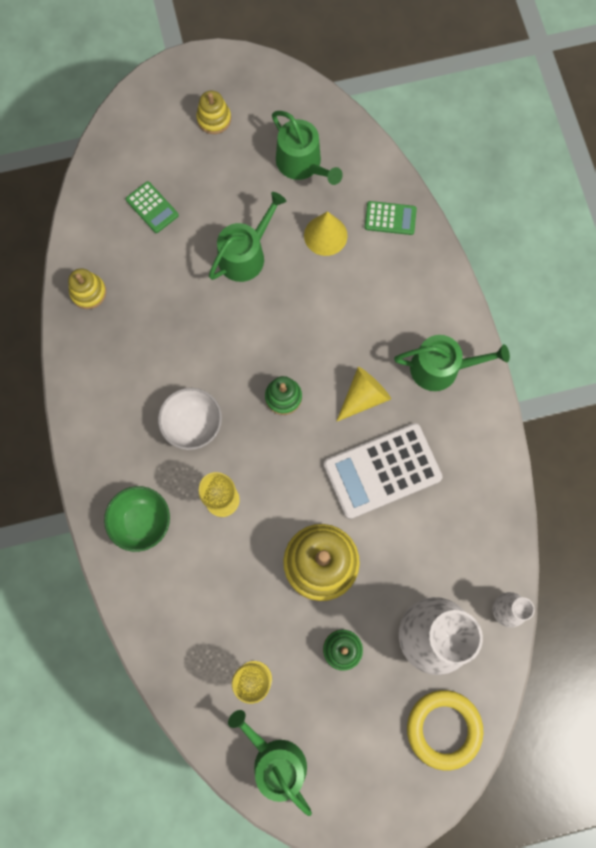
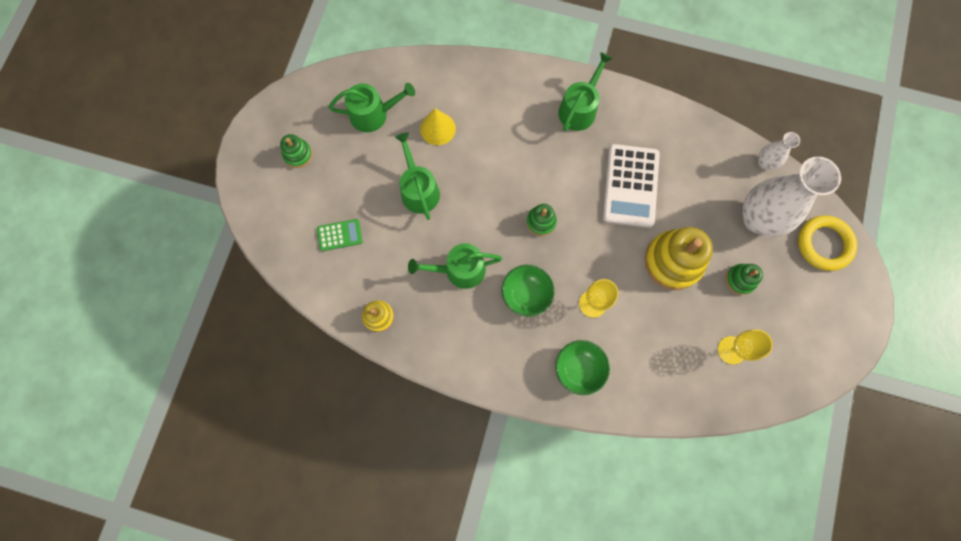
camera: 60 degrees left, 0 degrees up
white bowl [158,388,222,450] -> green bowl [501,265,554,317]
yellow stacking toy [196,90,231,134] -> green stacking toy [280,134,312,168]
green watering can [228,710,312,816] -> green watering can moved to [408,243,502,289]
yellow cone [336,367,391,422] -> none
green calculator [365,201,417,235] -> none

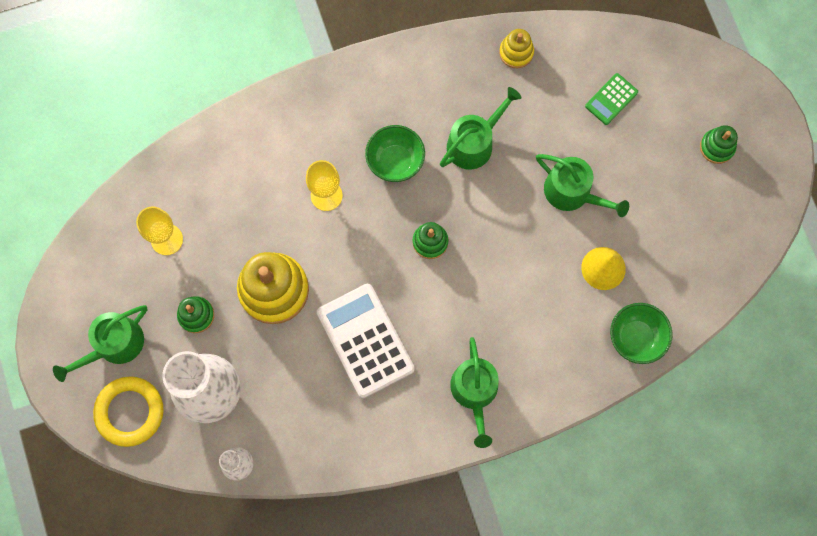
camera: 145 degrees right, 0 degrees up
green watering can [329,83,415,132] -> green watering can moved to [53,305,147,382]
green bowl [555,340,610,395] -> green bowl moved to [610,303,673,364]

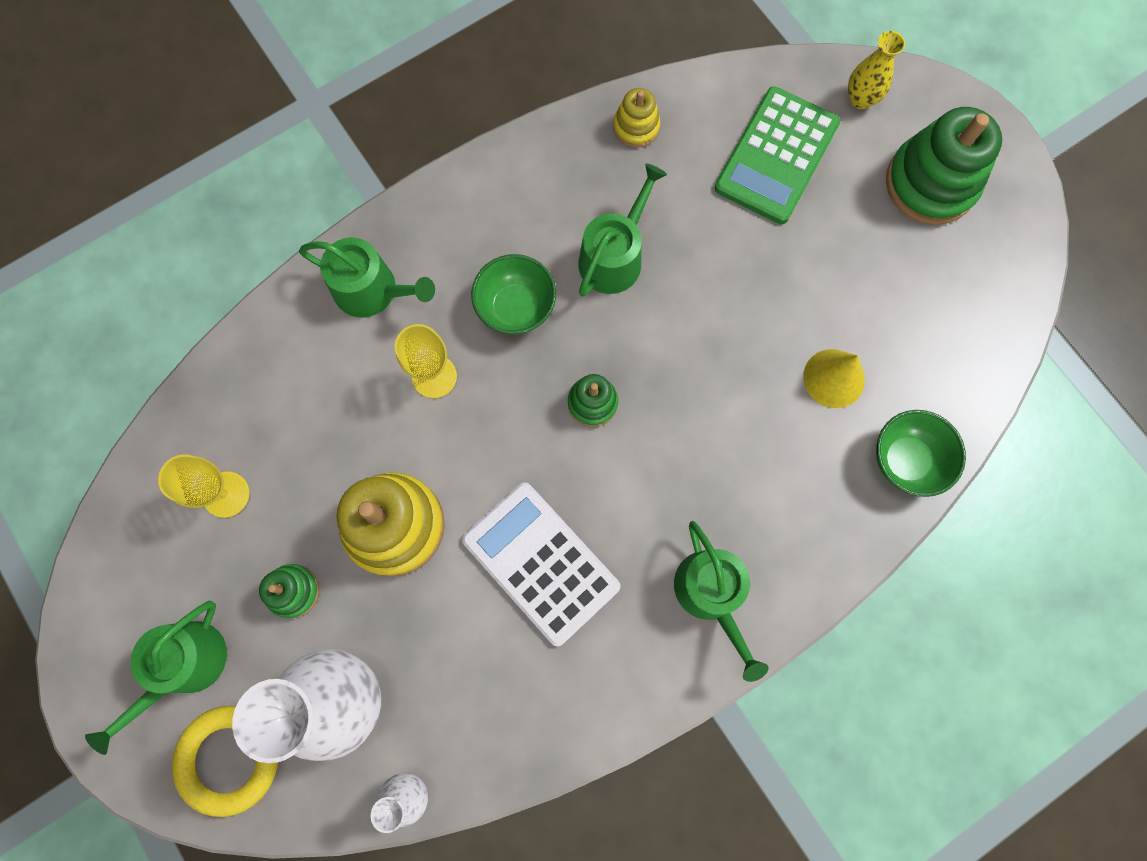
camera: 15 degrees left, 0 degrees up
green watering can [536,154,629,217] -> green watering can moved to [299,237,435,317]
green calculator [585,73,638,125] -> green calculator [715,86,840,224], size x1.97
green stacking toy [700,125,738,164] -> green stacking toy [886,107,1002,225], size x1.95
none -> yellow vase [848,31,905,109]

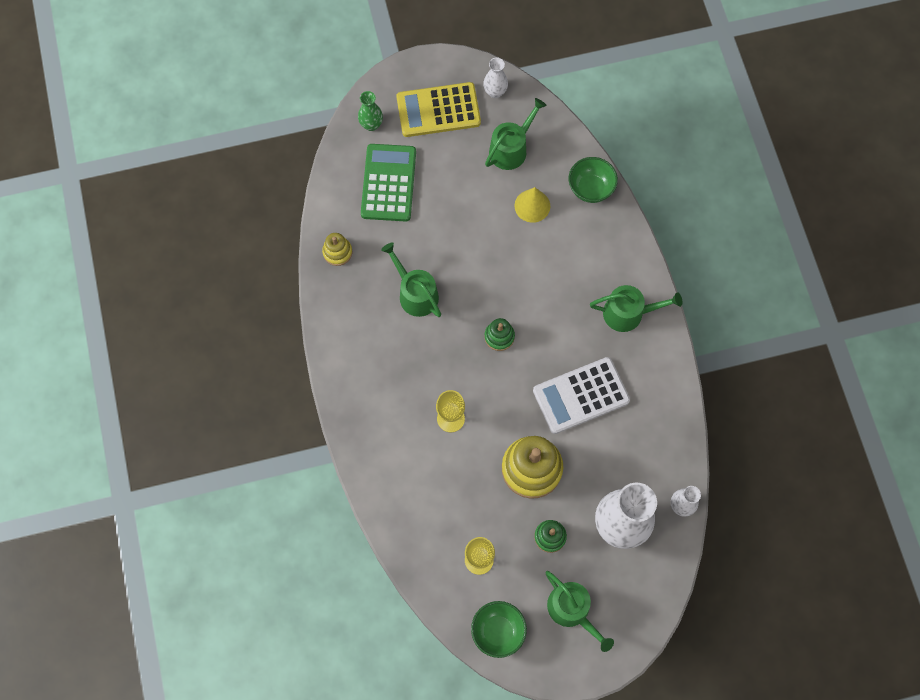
camera: 70 degrees left, 5 degrees down
yellow ring [172,706,278,817] -> none
green watering can [299,237,435,317] -> green watering can moved to [485,98,547,170]
green bowl [471,254,556,335] -> green bowl moved to [471,601,527,658]
green calculator [715,86,840,224] -> green calculator turned 135 degrees counterclockwise [361,144,416,221]
yellow vase [848,31,905,109] -> green vase [358,91,383,131]
green stacking toy [886,107,1002,225] -> yellow calculator [396,82,481,137]
none -> white vase [483,57,508,98]

